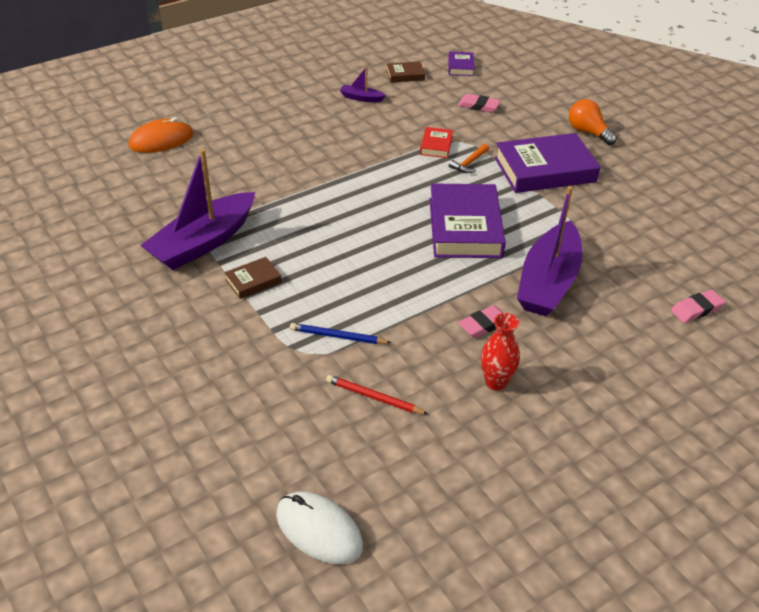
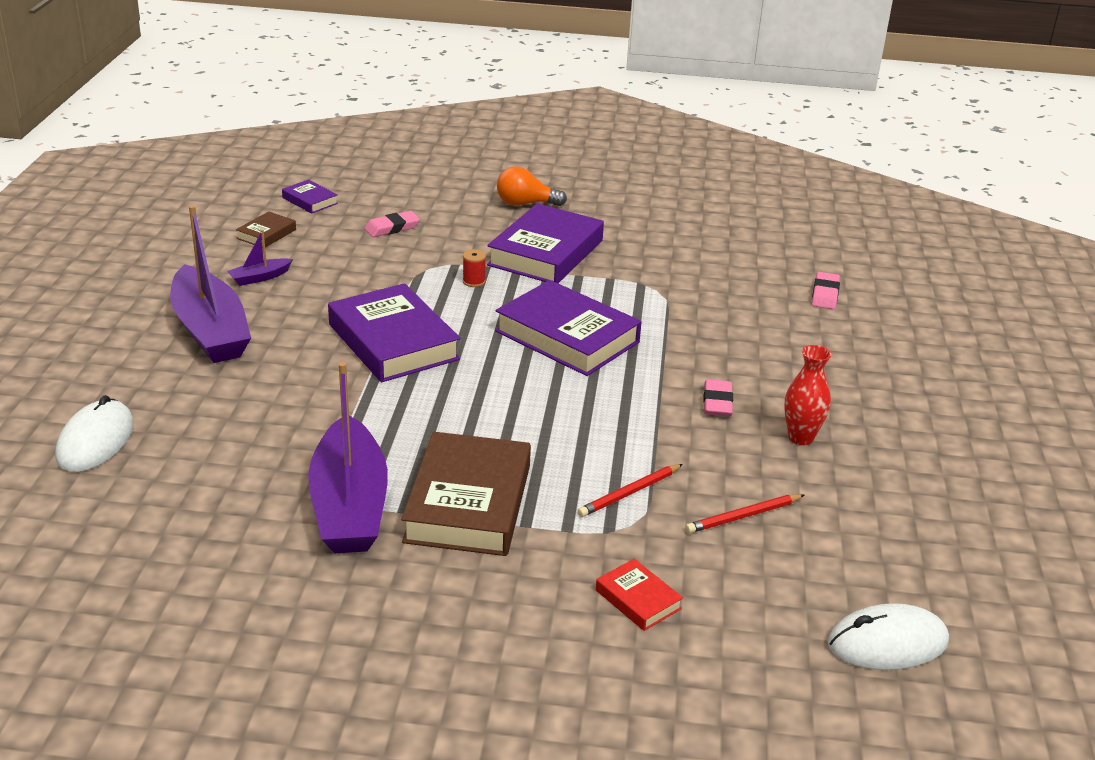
camera: 50 degrees left, 10 degrees down
orange mouse [128,117,193,153] -> white mouse [55,395,134,472]
brown book [224,257,282,299] -> brown book [401,432,531,556], size x2.16
blue pencil [290,323,392,344] -> red pencil [577,464,683,517]
red book [420,127,453,158] -> red book moved to [596,559,683,631]
orange hammer [449,144,489,173] -> red spool [463,249,486,287]
purple boat [517,186,582,317] -> purple boat moved to [170,205,251,363]
none -> purple book [328,283,460,382]

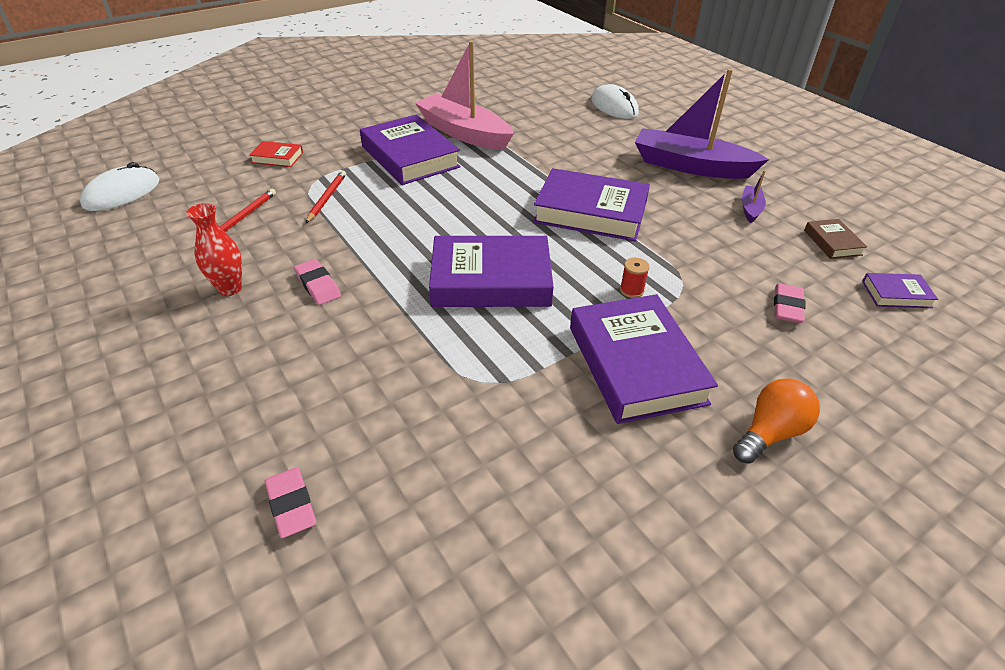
camera: 140 degrees right, 10 degrees up
purple boat [308,362,388,553] -> pink boat [415,41,514,150]
brown book [401,432,531,556] -> purple book [360,115,461,185]

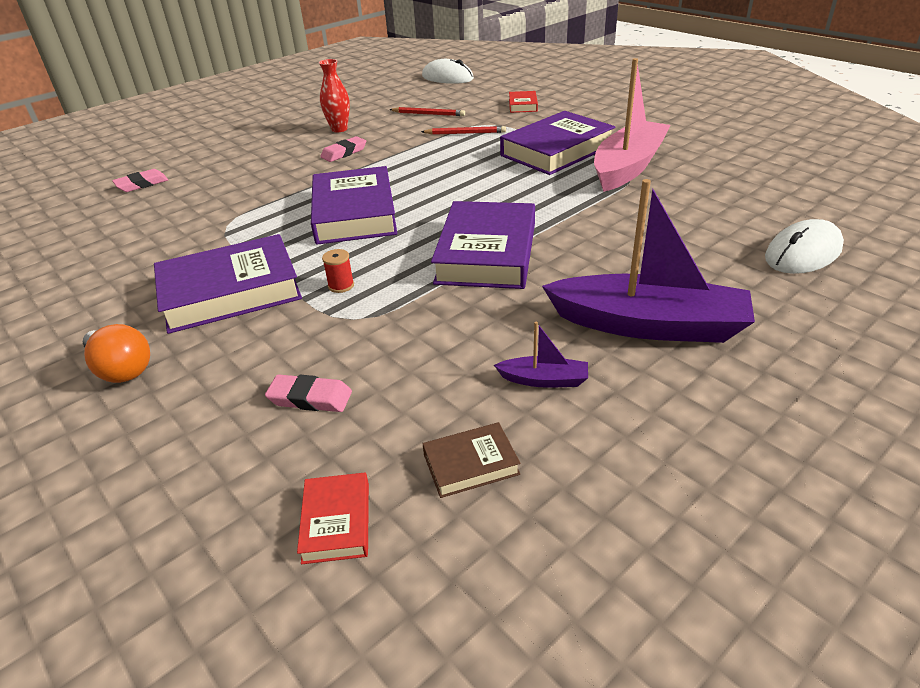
camera: 85 degrees right, 5 degrees down
purple boat [635,69,769,179] -> purple boat turned 90 degrees clockwise [542,179,755,343]
purple book [862,273,938,308] -> red book [297,473,369,564]

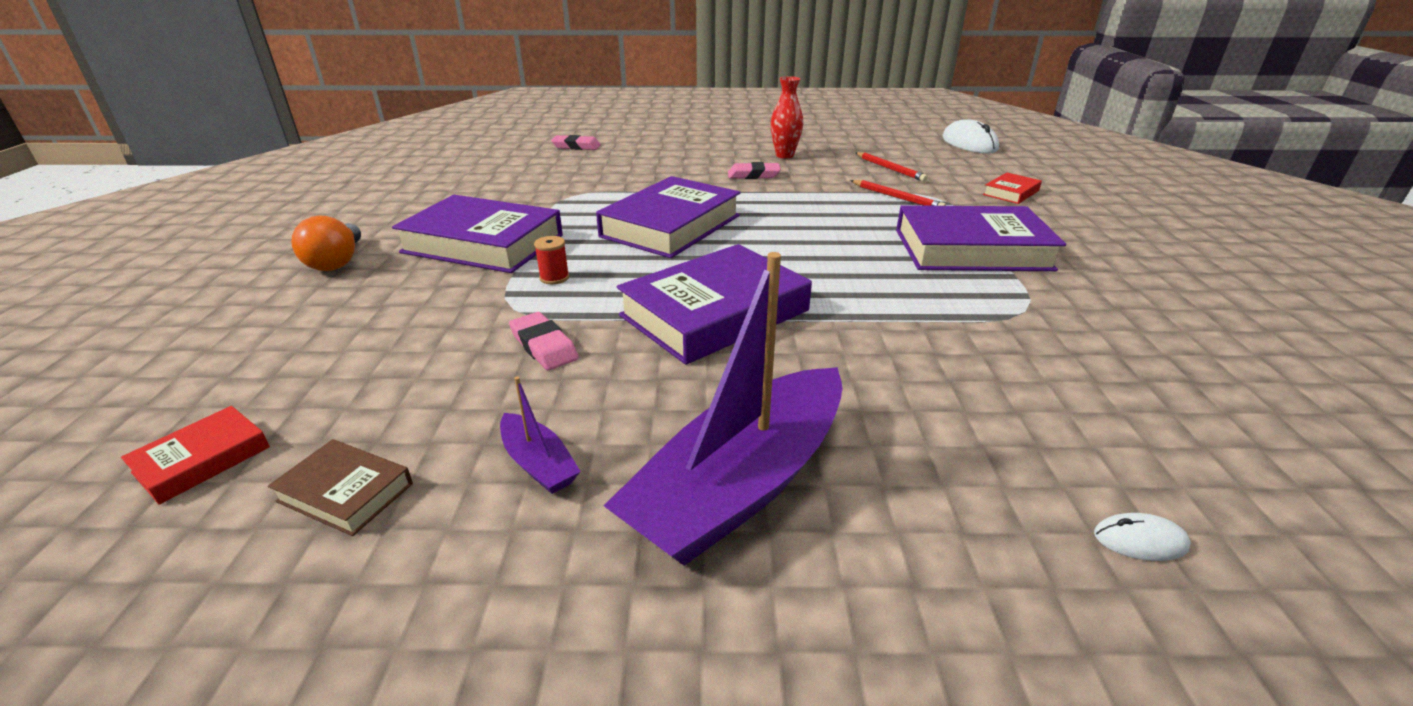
camera: 40 degrees right, 5 degrees down
pink eraser [265,374,352,412] -> pink eraser moved to [509,312,579,370]
purple boat [542,179,755,343] -> purple boat turned 75 degrees clockwise [604,252,842,566]
pink boat [594,58,671,192] -> none
white mouse [765,219,844,274] -> white mouse [1094,513,1191,561], size x0.46

